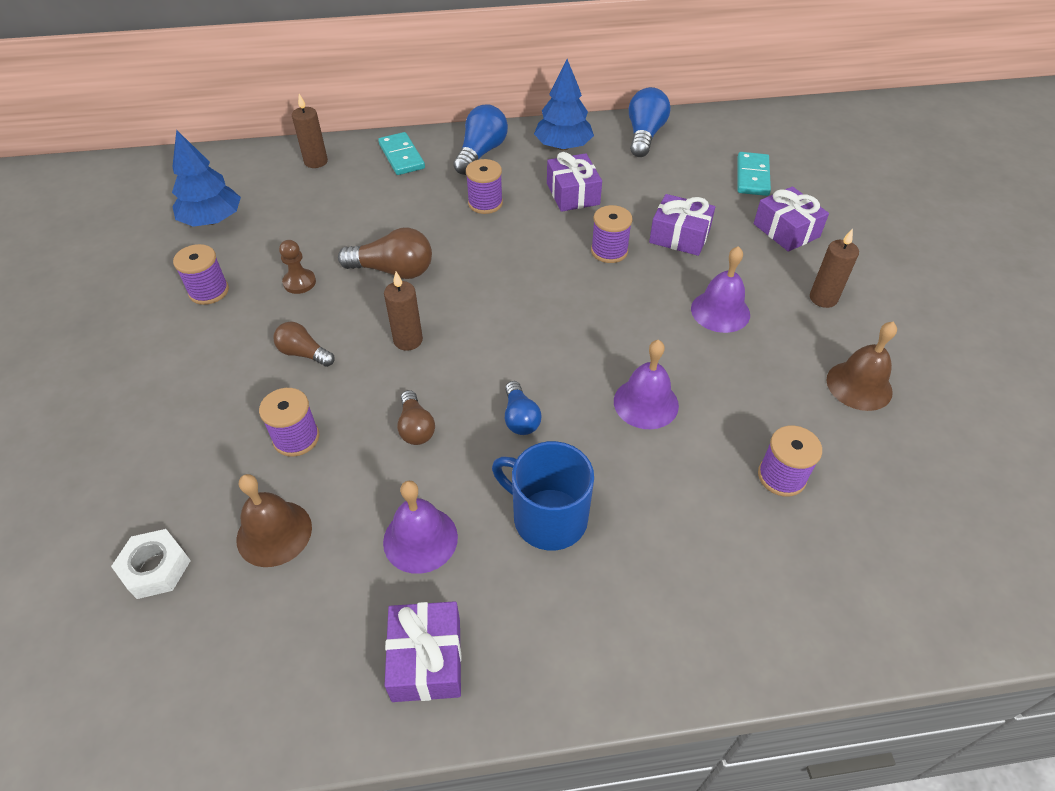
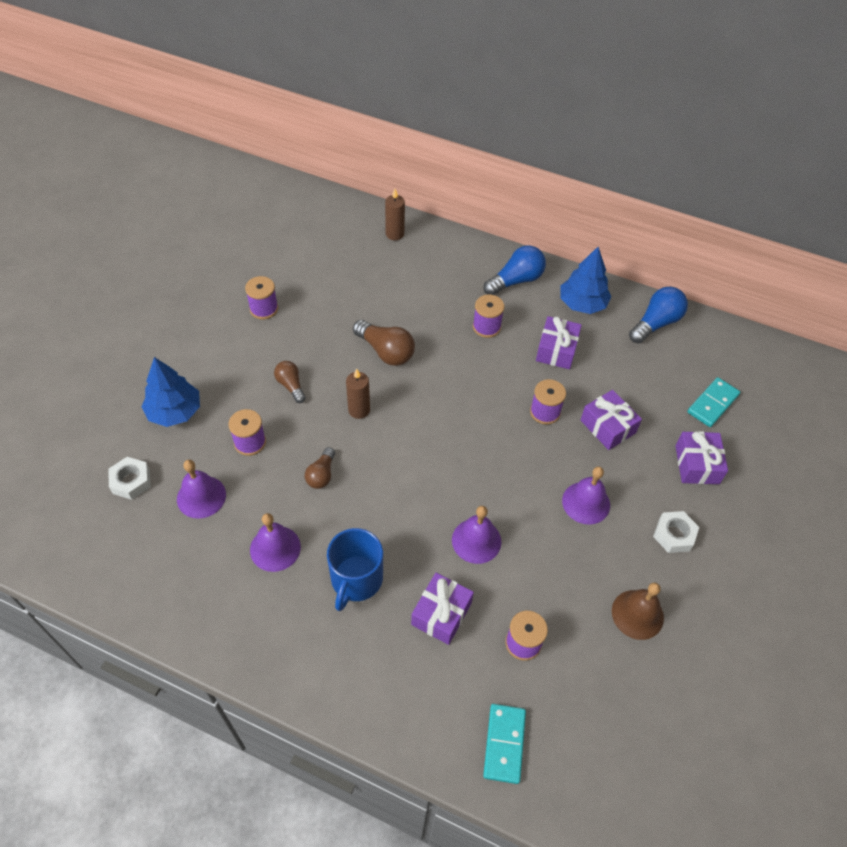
camera: 30 degrees right, 5 degrees up
blue tree [172,129,241,227] -> blue tree moved to [141,357,200,427]
brown bell [237,474,312,567] -> purple bell [177,460,226,519]
brown pawn [279,240,316,294] -> none
turquoise domino [378,132,425,175] -> turquoise domino moved to [483,704,526,784]
purple gift [384,601,461,702] -> purple gift moved to [411,573,474,645]
blue mug [492,441,594,551] -> blue mug turned 135 degrees counterclockwise [327,528,383,611]
blue light bulb [505,381,542,435] -> none
brown candle [810,228,859,308] -> white nut [653,511,699,553]

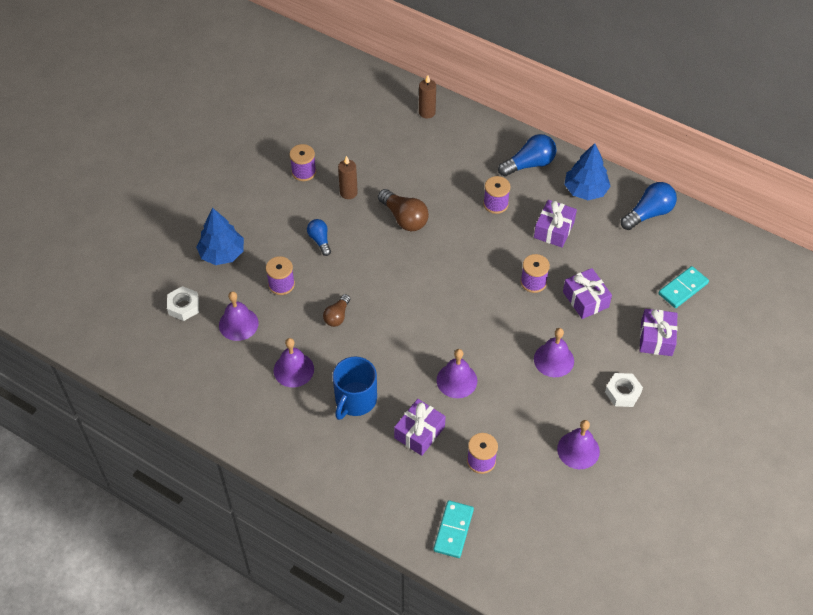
camera: 10 degrees right, 0 degrees up
brown light bulb [274,361,306,403] -> blue light bulb [307,219,331,256]
brown candle [346,369,370,419] -> brown candle moved to [338,156,358,199]
brown bell [612,583,664,640] -> purple bell [557,420,600,469]

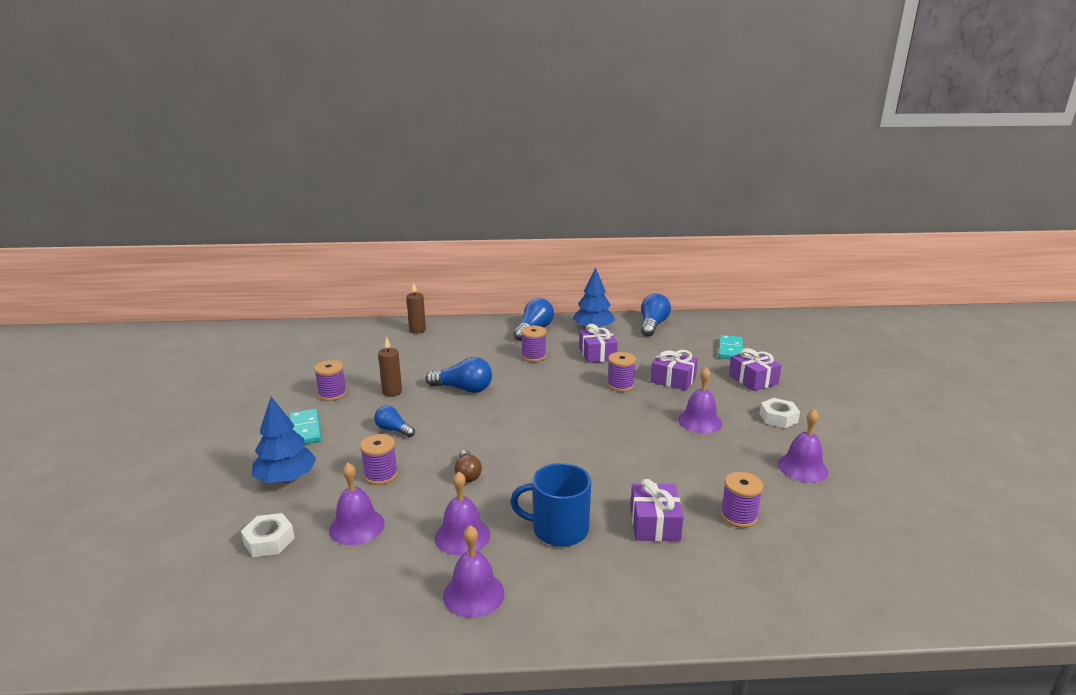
camera: 35 degrees left, 30 degrees down
blue mug [333,356,377,420] -> blue mug turned 105 degrees clockwise [510,463,591,547]
brown light bulb [378,189,429,231] -> blue light bulb [426,357,492,393]
turquoise domino [433,500,474,558] -> turquoise domino moved to [289,409,321,444]
purple bell [437,349,477,398] -> purple bell moved to [443,525,504,618]

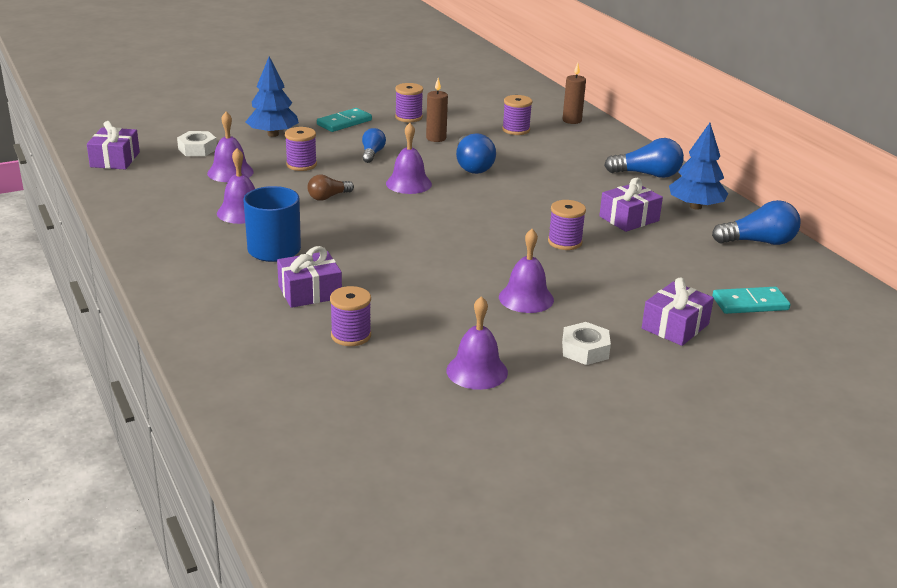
camera: 65 degrees right, 5 degrees up
purple bell [443,525,504,618] -> purple bell moved to [386,123,432,194]
purple spool [521,326,547,362] -> purple spool moved to [502,95,532,135]
purple gift [650,350,698,390] -> purple gift moved to [87,121,140,170]

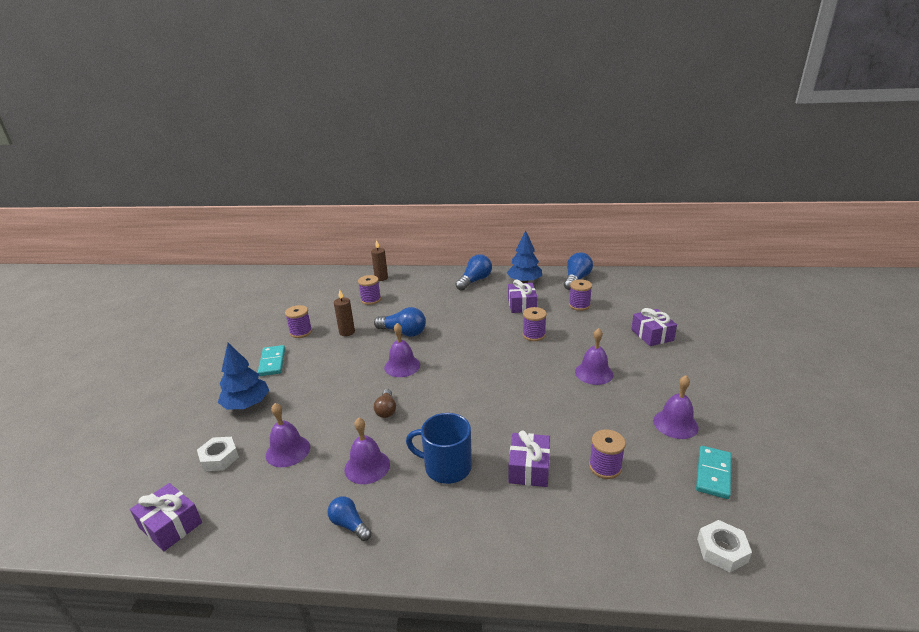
camera: 55 degrees left, 0 degrees up
purple spool [285,127,317,171] -> purple spool moved to [569,279,592,311]
blue light bulb [362,128,386,163] -> blue light bulb moved to [327,496,372,541]
white nut [562,322,611,365] -> white nut moved to [697,520,752,572]
turquoise domino [712,287,791,314] -> turquoise domino moved to [696,446,731,499]

